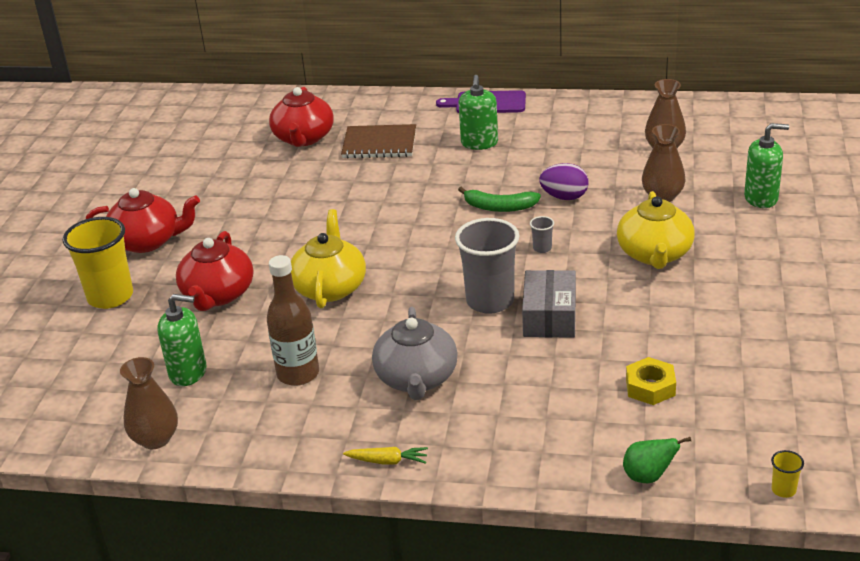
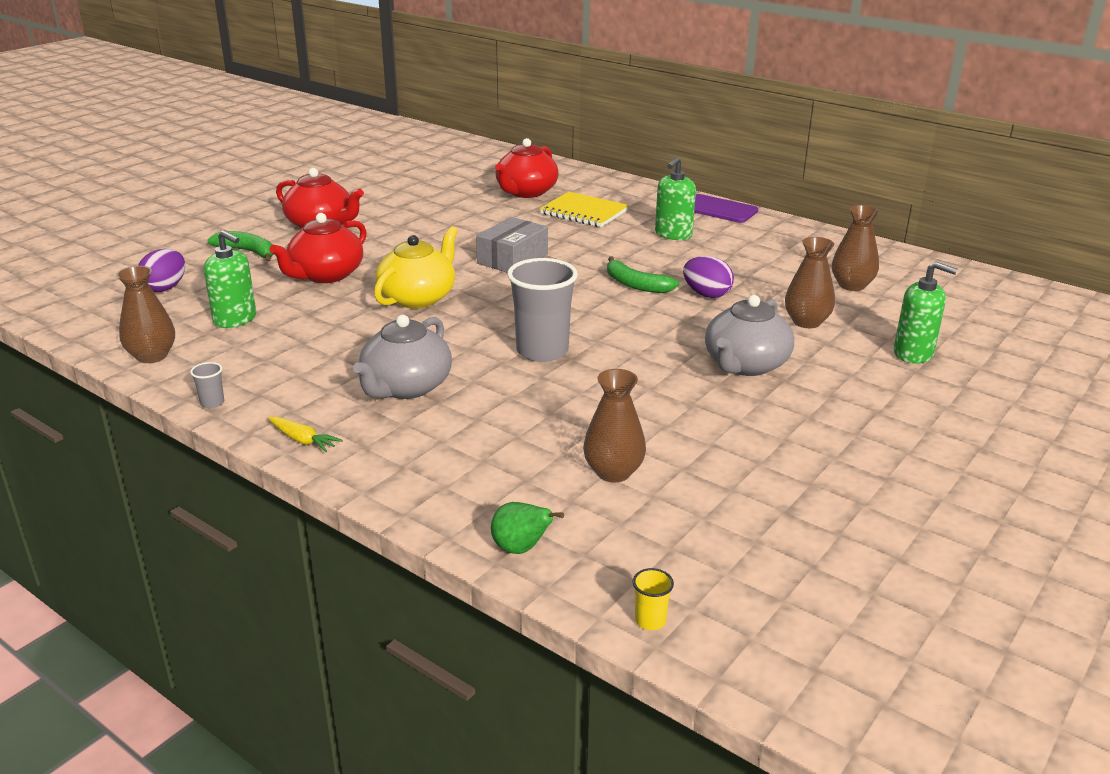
camera: 25 degrees right, 5 degrees down
yellow cup [62,217,133,309] -> green banana [207,231,274,261]
brown bottle [267,255,319,386] -> none
brown notebook [341,124,416,158] -> yellow notebook [540,192,629,227]
grey box [522,270,576,338] -> grey box moved to [476,217,548,272]
grey cup [530,216,554,253] -> grey cup moved to [190,362,224,408]
yellow teapot [617,191,695,269] -> grey teapot [705,295,794,376]
yellow nut [626,357,676,405] -> brown vase [583,369,646,483]
none -> purple egg [138,249,185,292]

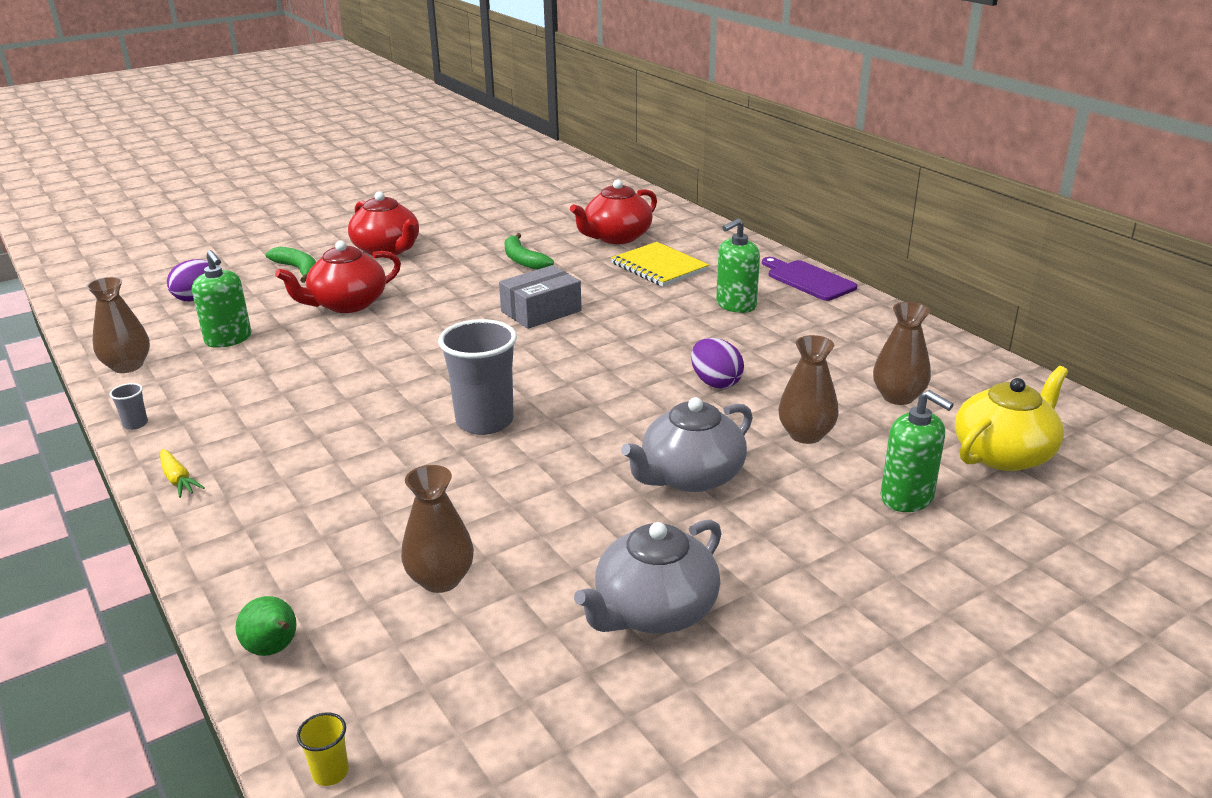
camera: 20 degrees right, 0 degrees up
grey teapot [353,315,452,399] -> grey teapot moved to [574,519,722,633]
yellow teapot [374,226,458,308] -> yellow teapot moved to [955,366,1068,471]
green banana [607,256,679,293] -> green banana moved to [505,233,554,270]

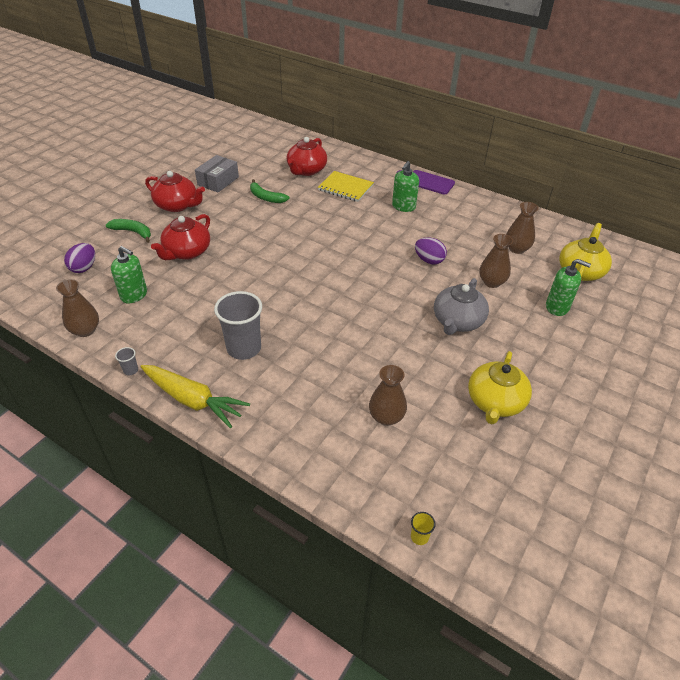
camera: 25 degrees left, 15 degrees up
yellow carrot [160,449,205,498] -> yellow carrot [140,365,250,428], size x2.21
green pear [236,596,297,656] -> none
grey cup [438,319,517,435] -> grey cup moved to [214,291,262,360]
grey box [499,265,582,329] -> grey box moved to [195,155,239,192]
grey teapot [574,519,722,633] -> yellow teapot [468,351,532,424]

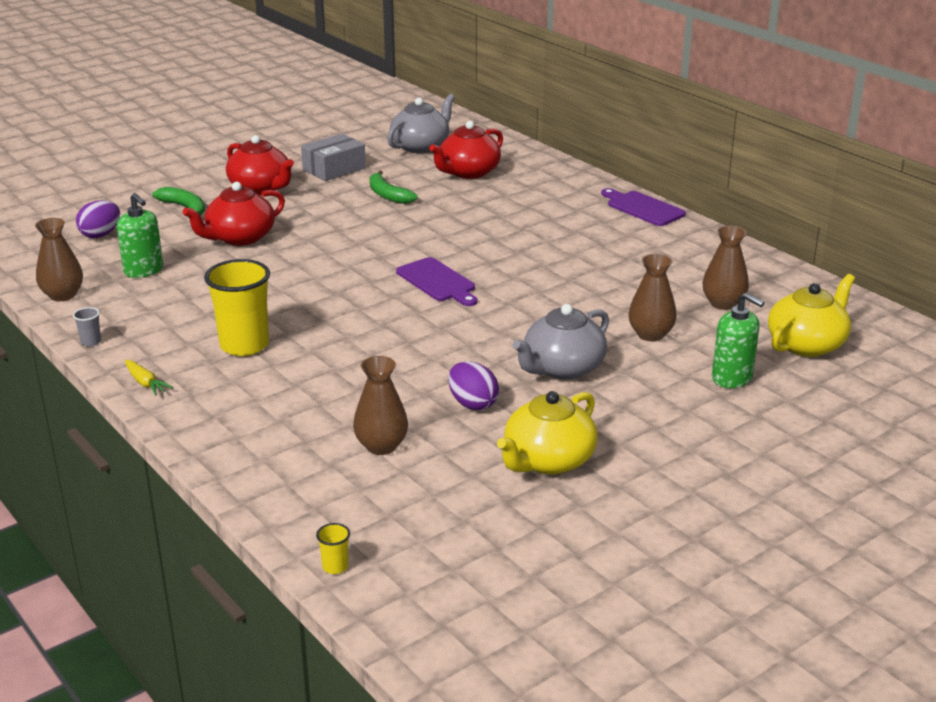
camera: 20 degrees right, 15 degrees down
yellow carrot [140,365,250,428] -> yellow carrot [125,360,173,396], size x0.45
grey cup [214,291,262,360] -> yellow cup [204,259,270,356]
yellow notebook [318,171,374,202] -> none
green soap dispenser [392,161,419,212] -> none
purple egg [415,237,447,265] -> purple egg moved to [448,361,499,410]
none -> grey teapot [387,94,455,153]
none -> purple cutting board [396,257,478,306]

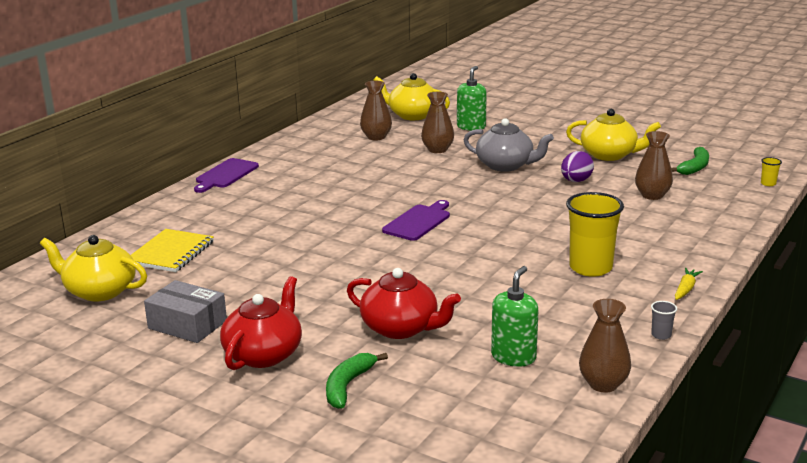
camera: 110 degrees left, 5 degrees down
purple egg [76,200,120,238] -> none
green banana [370,170,418,204] -> green banana moved to [671,147,709,175]
grey teapot [387,94,455,153] -> yellow teapot [40,235,147,301]
red teapot [429,121,503,179] -> yellow notebook [131,229,214,272]

